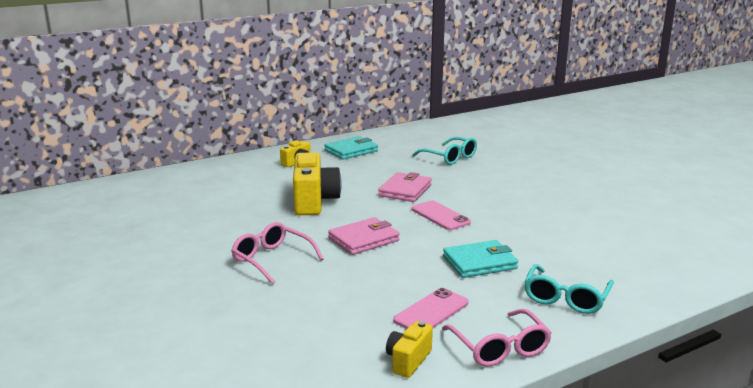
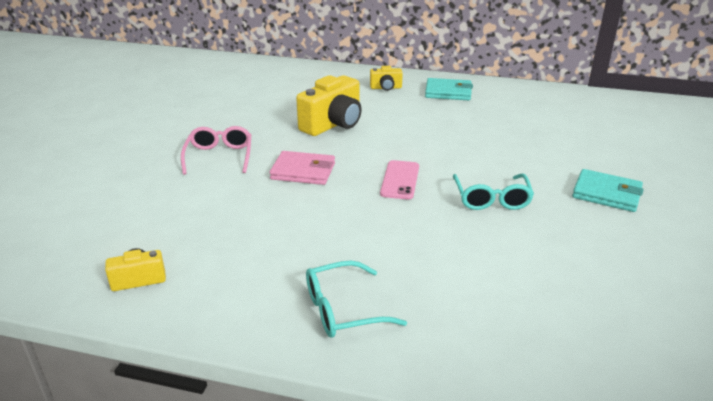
camera: 45 degrees right, 10 degrees up
pink wallet [378,172,432,202] -> none
pink phone [393,288,468,329] -> none
turquoise glasses [412,137,477,165] -> turquoise glasses moved to [453,174,534,210]
pink glasses [442,309,552,367] -> none
turquoise wallet [443,240,518,278] -> turquoise wallet moved to [572,169,644,212]

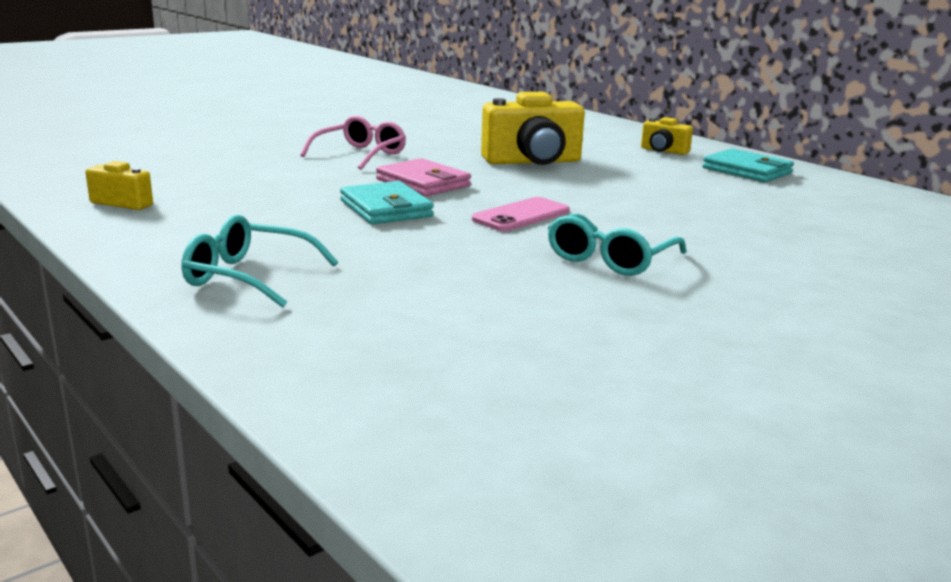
camera: 35 degrees right, 10 degrees down
turquoise wallet [572,169,644,212] -> turquoise wallet moved to [340,181,434,224]

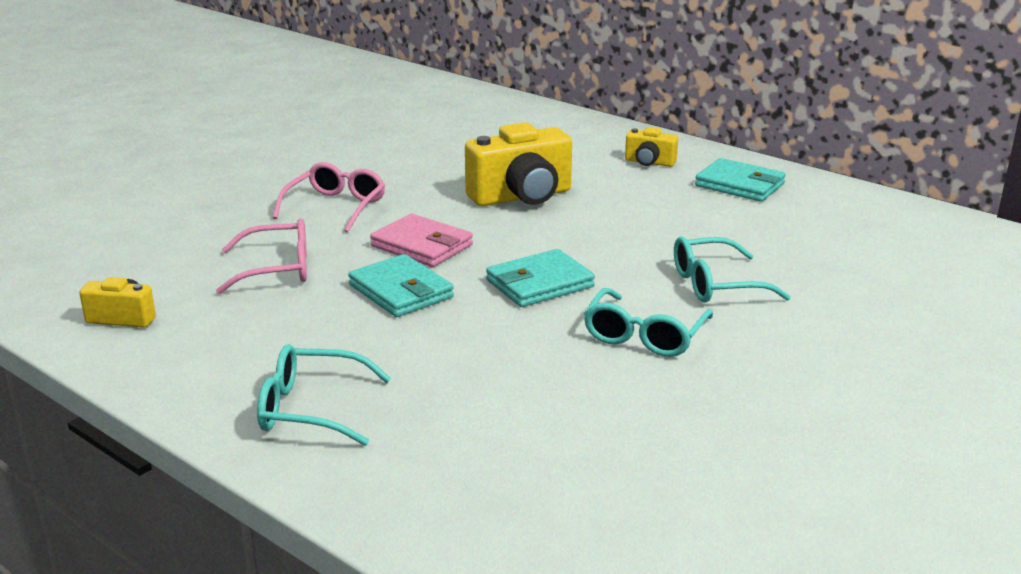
camera: 10 degrees left, 5 degrees up
pink phone [472,197,570,231] -> turquoise wallet [486,249,595,307]
none -> pink glasses [216,218,307,294]
none -> turquoise glasses [674,236,791,303]

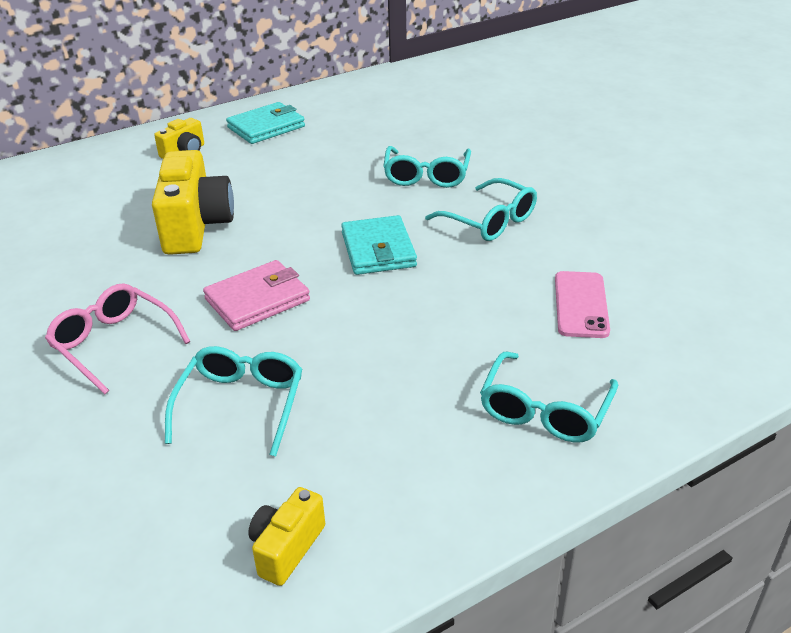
camera: 70 degrees left, 10 degrees up
pink glasses [216,218,307,294] -> turquoise glasses [165,346,302,456]
turquoise wallet [348,254,454,317] -> none
none -> pink phone [555,271,610,338]

